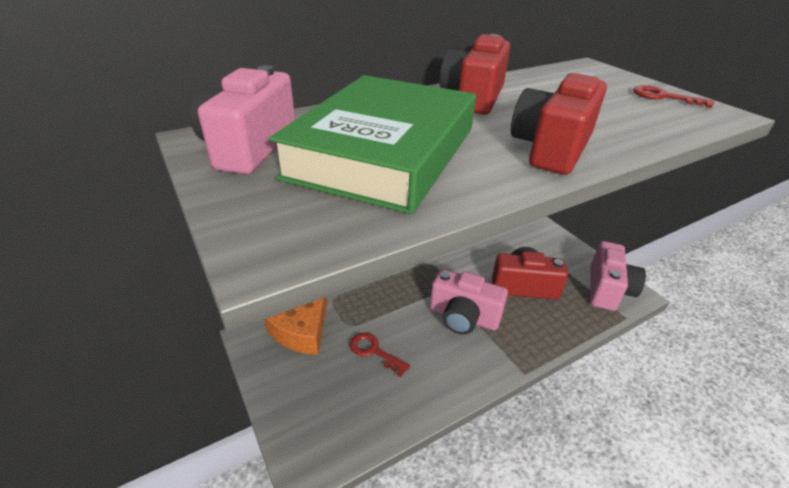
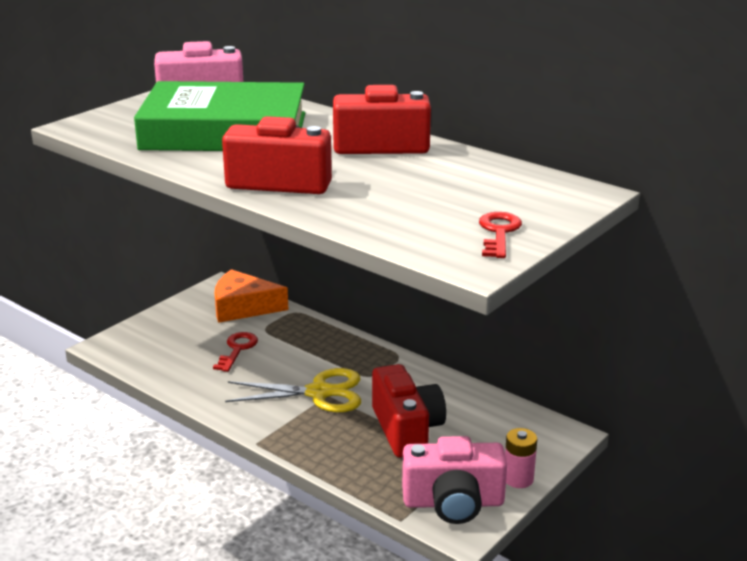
camera: 70 degrees right, 10 degrees down
pink camera [430,269,508,335] -> yellow scissors [225,368,361,412]
none -> pink battery [505,428,537,488]

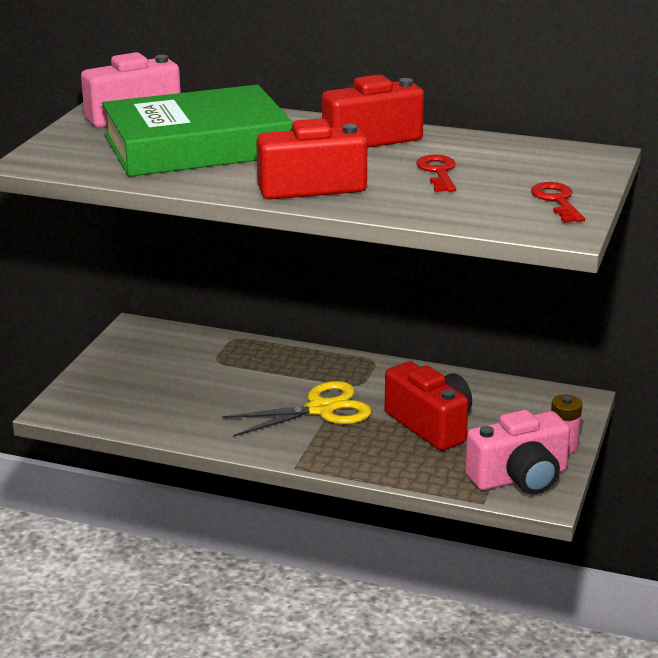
camera: 20 degrees left, 0 degrees up
red key [213,332,258,372] -> red key moved to [416,154,456,192]
orange cheese [215,269,288,323] -> none

